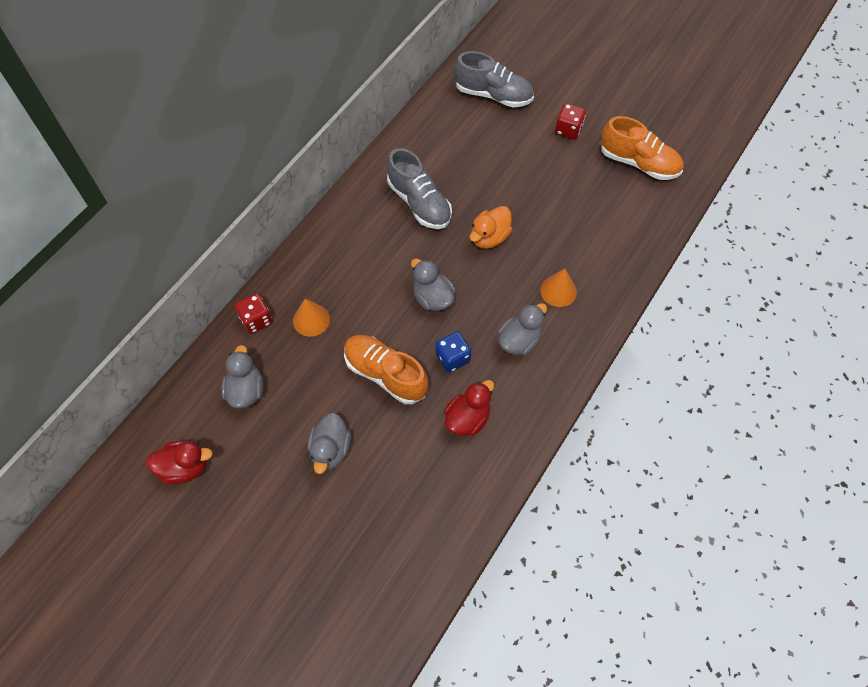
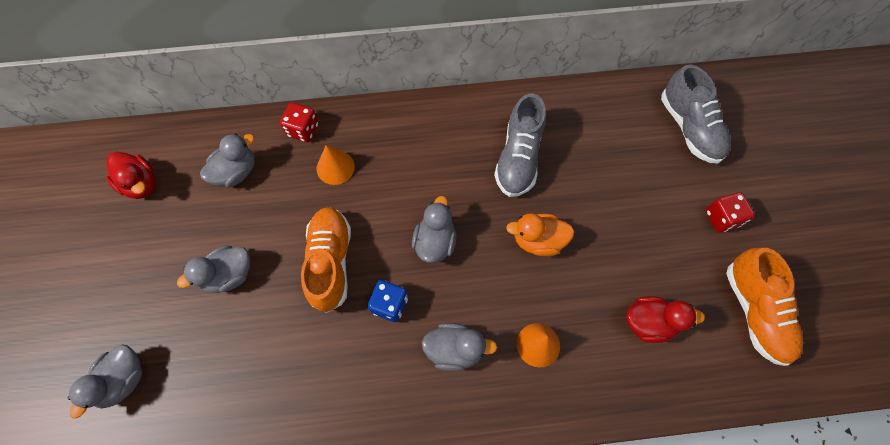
camera: 50 degrees right, 5 degrees up
red duck [444,380,494,436] -> red duck moved to [626,296,705,343]
none -> grey duck [68,344,143,419]

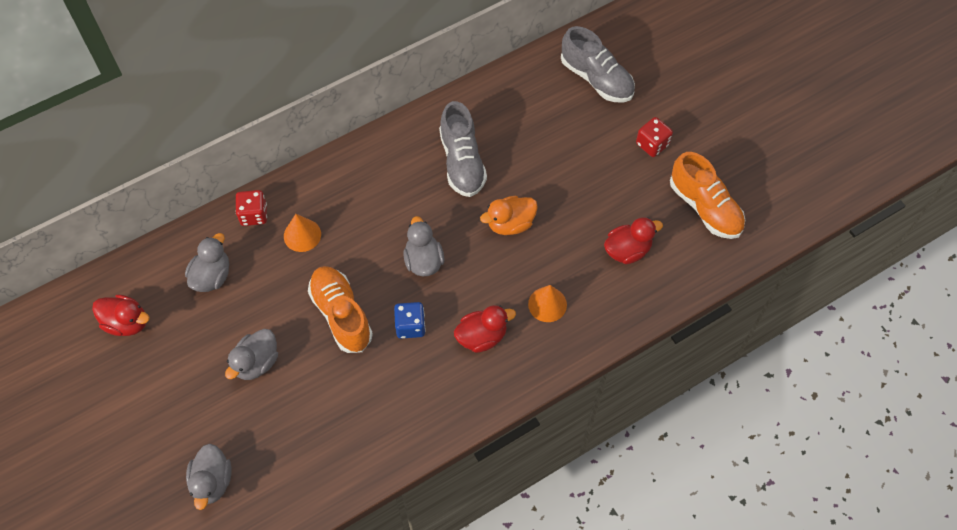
camera: 25 degrees left, 5 degrees down
grey duck [422,323,497,371] -> red duck [454,305,516,353]

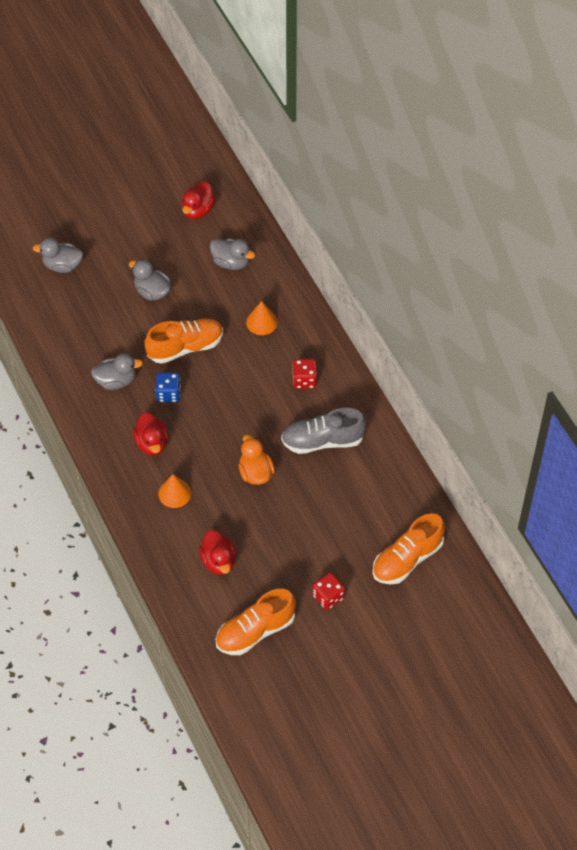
camera: 95 degrees right, 5 degrees down
red dice [236,190,267,226] -> red dice moved to [293,359,317,389]
grey duck [403,216,444,276] -> grey duck moved to [91,353,143,390]
grey shoe [561,26,635,102] -> orange shoe [372,513,445,585]

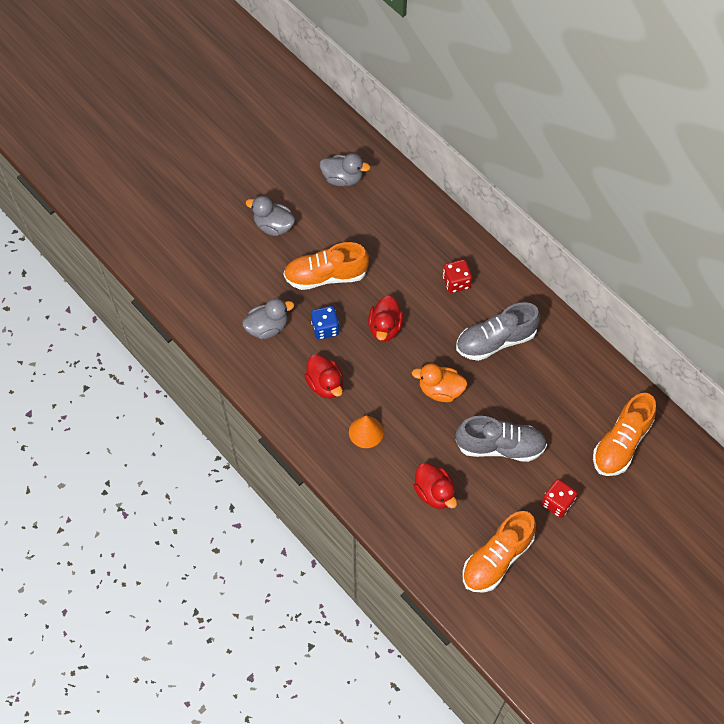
camera: 15 degrees left, 5 degrees up
grey duck [33,238,83,273] -> none
orange shoe [144,319,223,364] -> orange shoe turned 150 degrees counterclockwise [283,242,369,290]
red duck [182,181,215,219] -> red duck moved to [368,295,404,341]
orange duck [239,435,275,485] -> orange duck turned 45 degrees counterclockwise [412,364,467,402]
orange cone [246,301,278,335] -> none
none -> grey shoe [455,416,547,462]

